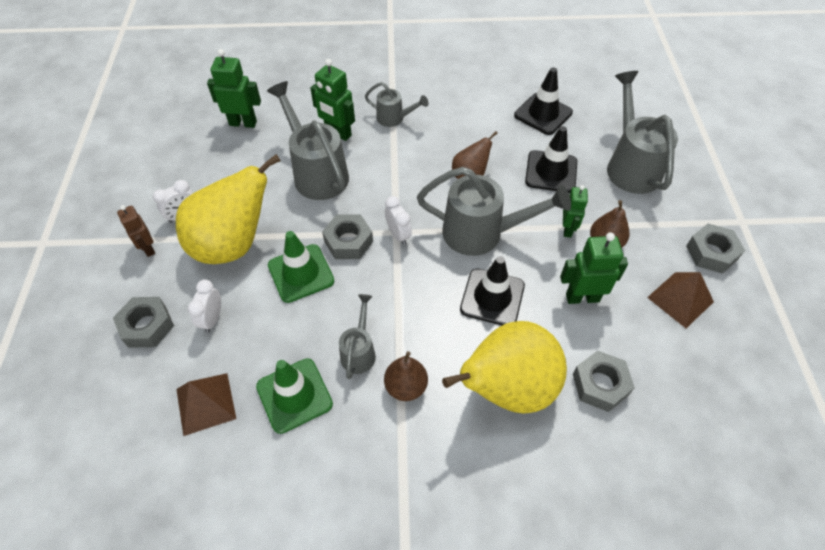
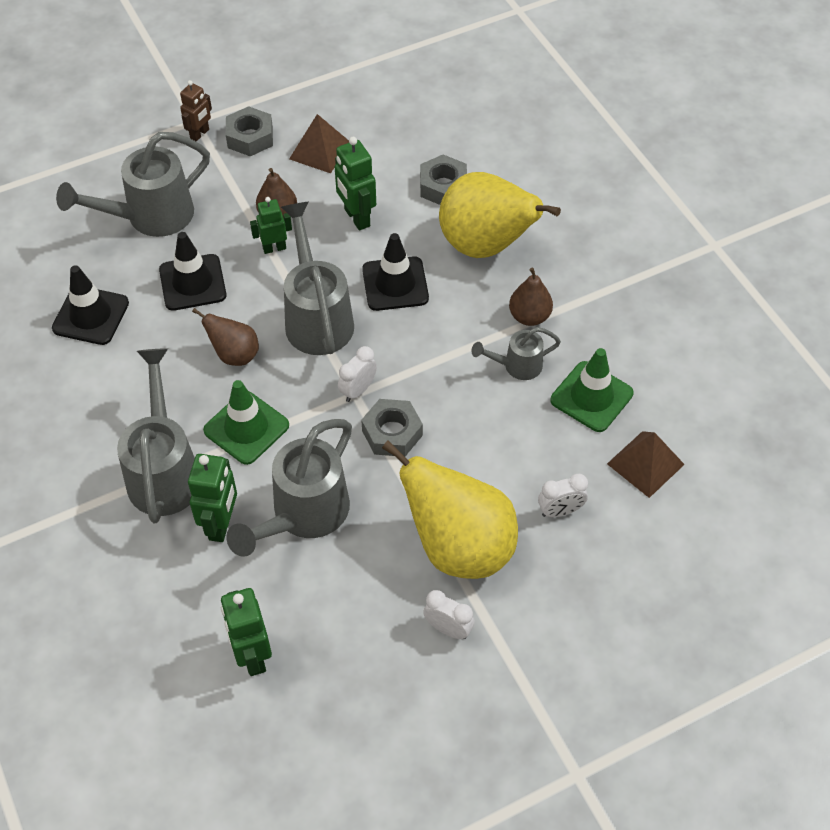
camera: 115 degrees left, 0 degrees up
grey nut [113,297,174,348] -> none
brown robot [117,205,155,257] -> brown robot moved to [180,80,212,141]
green traffic cone [268,231,334,303] -> green traffic cone moved to [203,380,289,465]
grey watering can [365,82,428,127] -> grey watering can [117,348,195,523], size x1.88

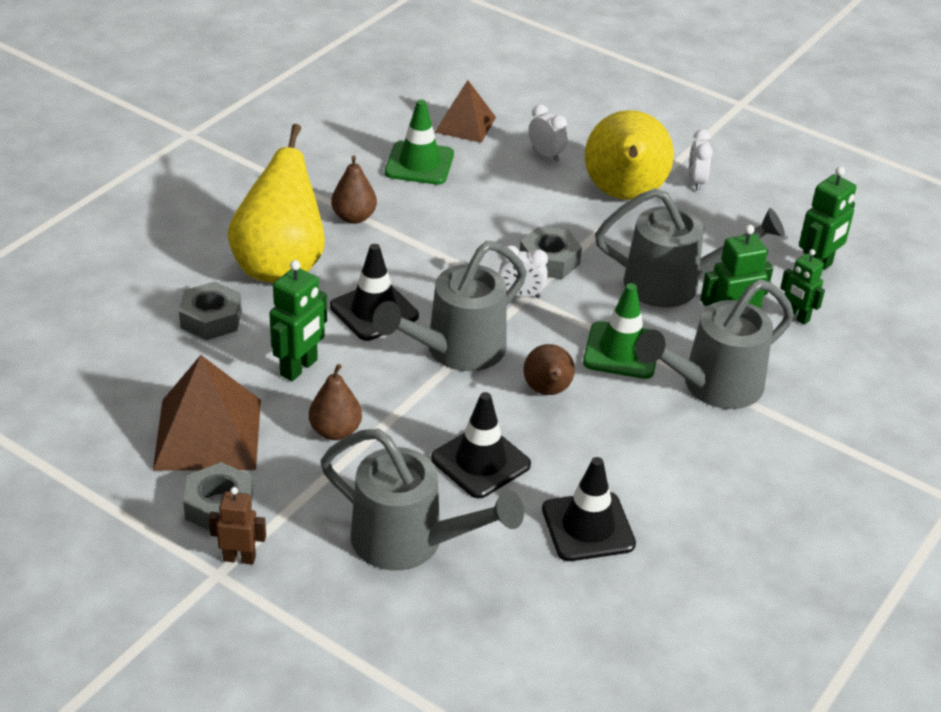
camera: 120 degrees left, 15 degrees down
green robot [250,197,292,254] -> green robot moved to [780,249,825,325]
brown pyramid [289,114,349,173] -> brown pyramid [153,355,261,471], size x1.59
grey watering can [471,327,561,380] -> none

